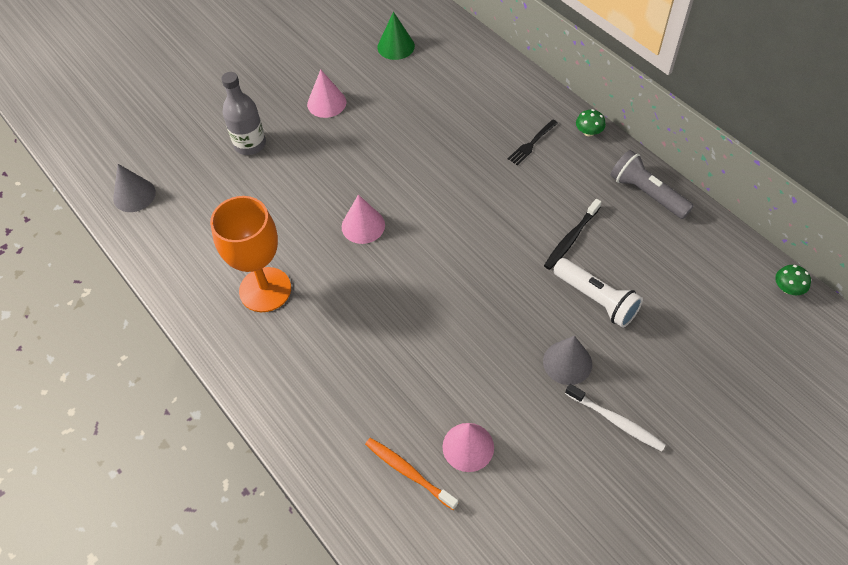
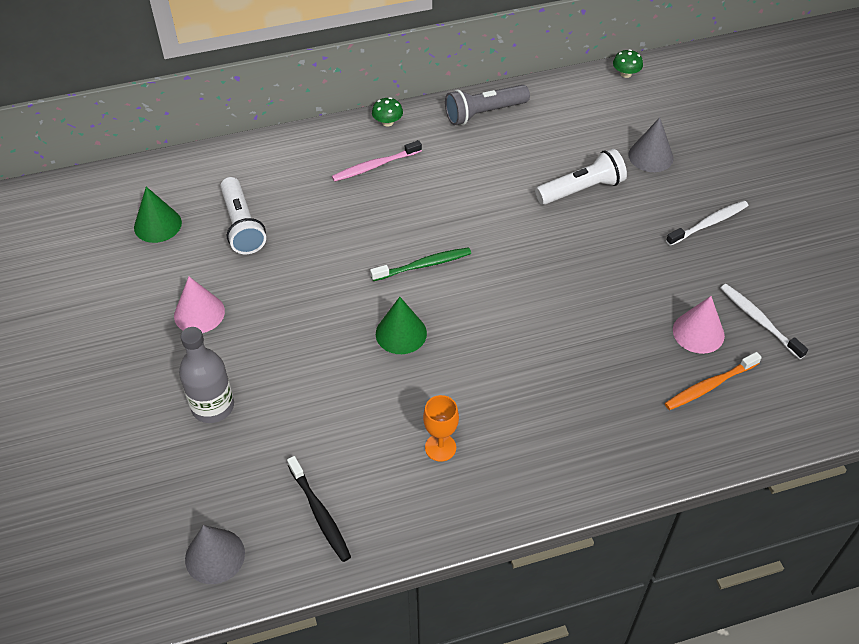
camera: 70 degrees left, 5 degrees down
orange goblet [210,196,291,312] -> orange goblet [423,395,459,462], size x0.50
pink cone [342,194,385,244] -> green cone [376,297,427,354]
black fork [508,120,558,165] -> pink toothbrush [332,140,422,182]
grey cone [543,336,592,385] -> grey cone moved to [628,117,674,172]
black toothbrush [544,199,601,270] -> black toothbrush moved to [287,456,351,562]
none -> white flashlight [220,177,266,254]
none -> green toothbrush [370,247,471,281]
none -> white toothbrush [720,284,808,359]

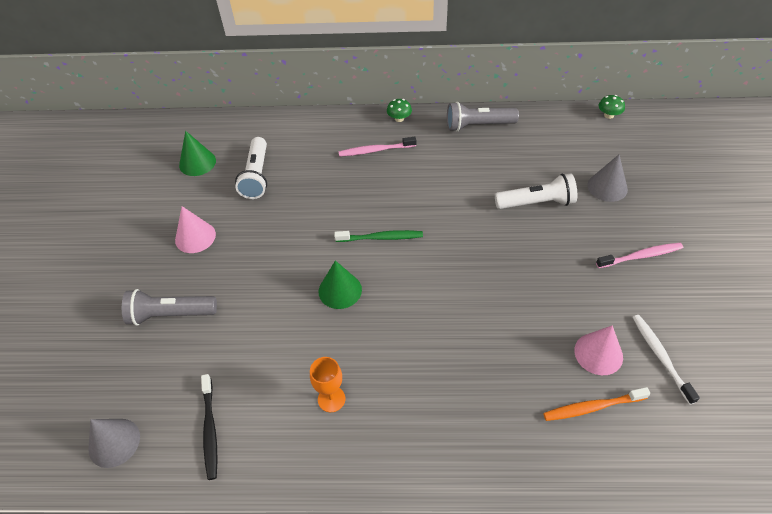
camera: 20 degrees right, 0 degrees up
grey bottle [179,327,234,423] -> grey flashlight [122,289,217,326]
white toothbrush [666,201,749,246] -> pink toothbrush [596,243,683,268]

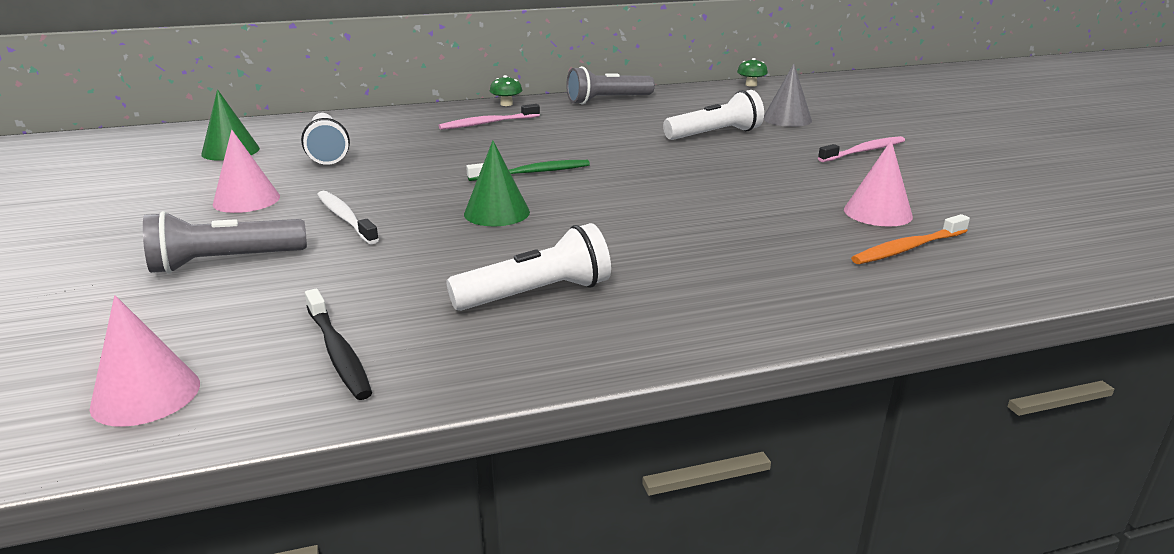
camera: 20 degrees left, 25 degrees down
grey cone [88,419,140,468] -> pink cone [89,295,200,427]
orange goblet [310,357,345,412] -> white flashlight [446,223,611,311]
white toothbrush [632,315,700,405] -> white toothbrush moved to [317,191,379,244]

